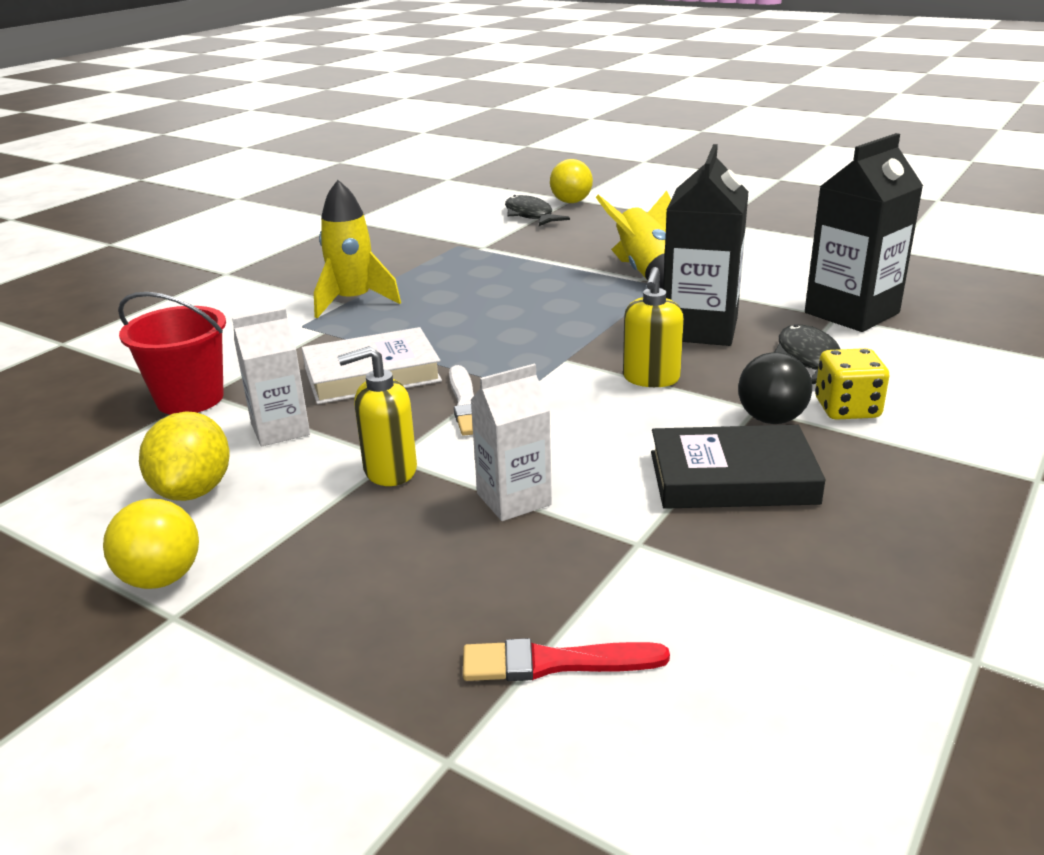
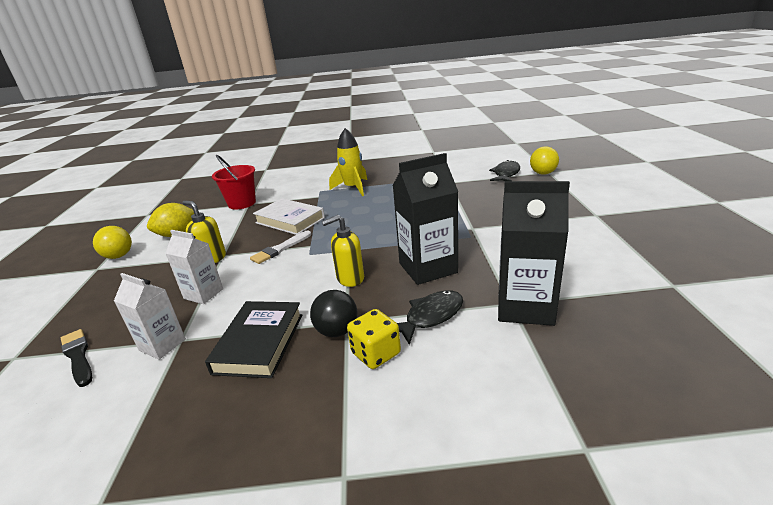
camera: 55 degrees right, 0 degrees up
white carton [232,308,310,446] -> white carton moved to [114,273,186,360]
red brush [463,638,670,681] -> black brush [61,329,92,387]
yellow rocket [596,191,671,289] -> none
black book [651,425,826,509] -> black book turned 45 degrees clockwise [205,301,303,378]

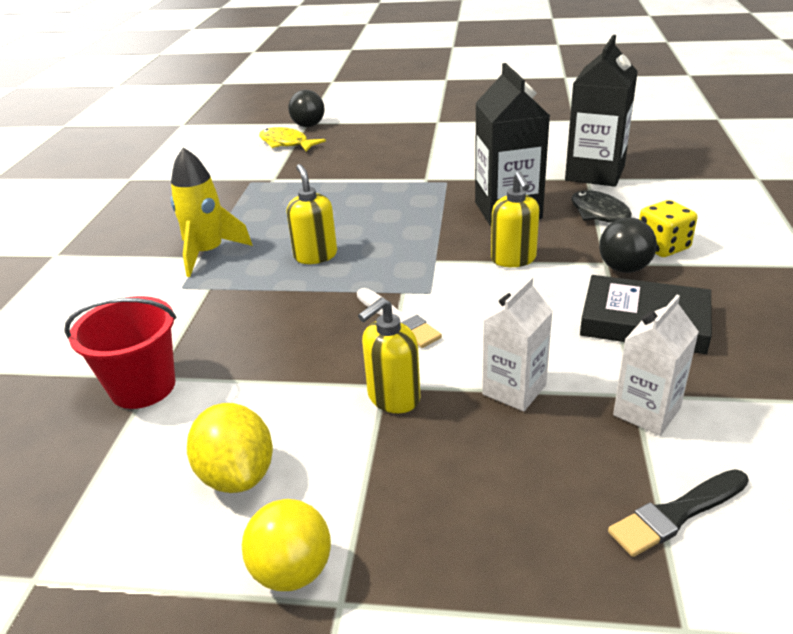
camera: 80 degrees left, 5 degrees up
white book [253,198,325,235] -> none
black fish [489,160,520,181] -> yellow fish [259,127,326,152]
yellow ball [530,147,559,175] -> black ball [288,90,325,127]
none -> yellow soap dispenser [286,164,337,264]

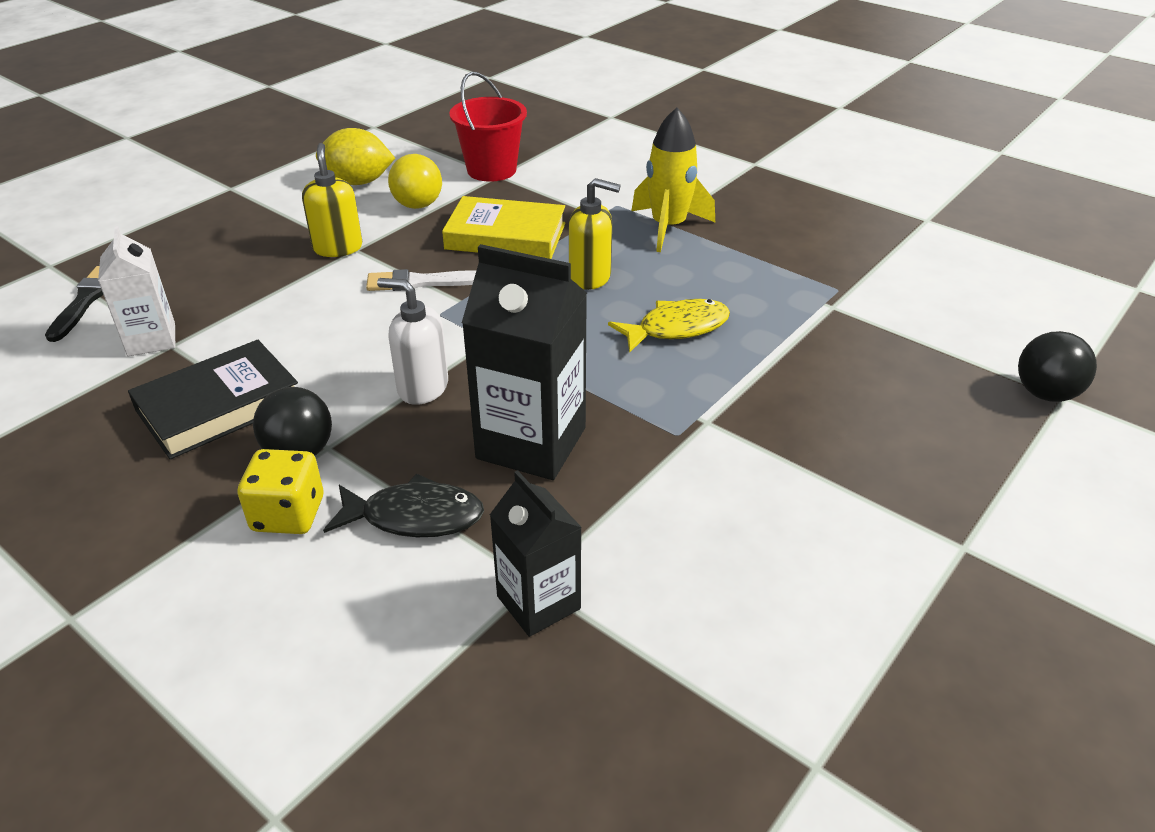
camera: 120 degrees right, 5 degrees up
yellow ball [242,499,331,591] -> yellow ball moved to [388,154,442,209]
yellow fish [259,127,326,152] -> yellow fish moved to [608,299,730,353]
white carton [482,277,553,411] -> none
yellow soap dispenser [491,172,539,267] -> white soap dispenser [377,278,448,405]
black carton [565,35,638,187] -> black carton [490,470,582,637], size x0.61
none -> yellow book [442,196,565,259]

